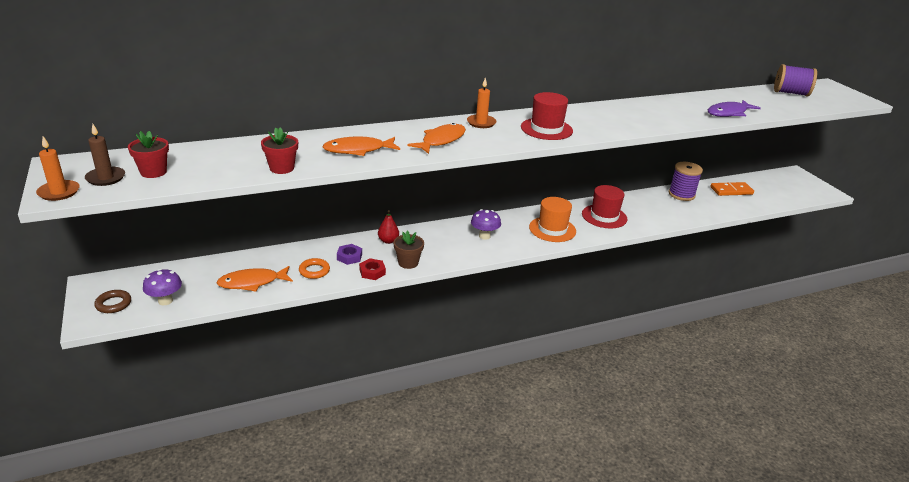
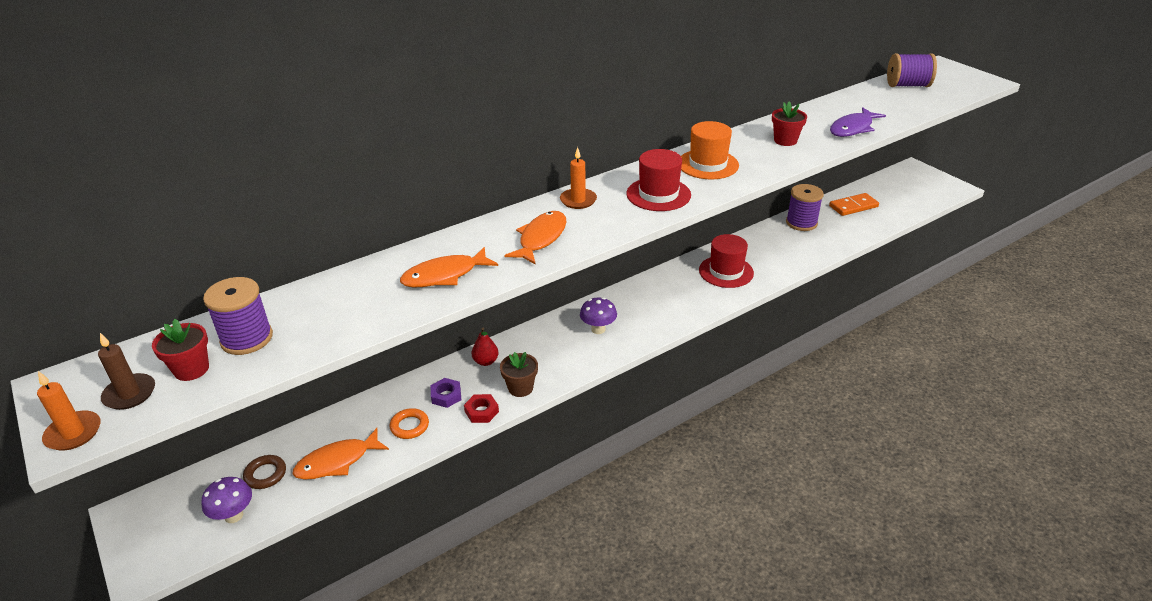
camera: 10 degrees left, 5 degrees up
brown ring [94,290,131,313] -> brown ring moved to [243,455,286,489]
red flower pot [261,127,298,174] -> red flower pot moved to [772,101,807,146]
orange hat [529,197,576,242] -> orange hat moved to [681,121,739,179]
none -> purple spool [203,277,273,355]

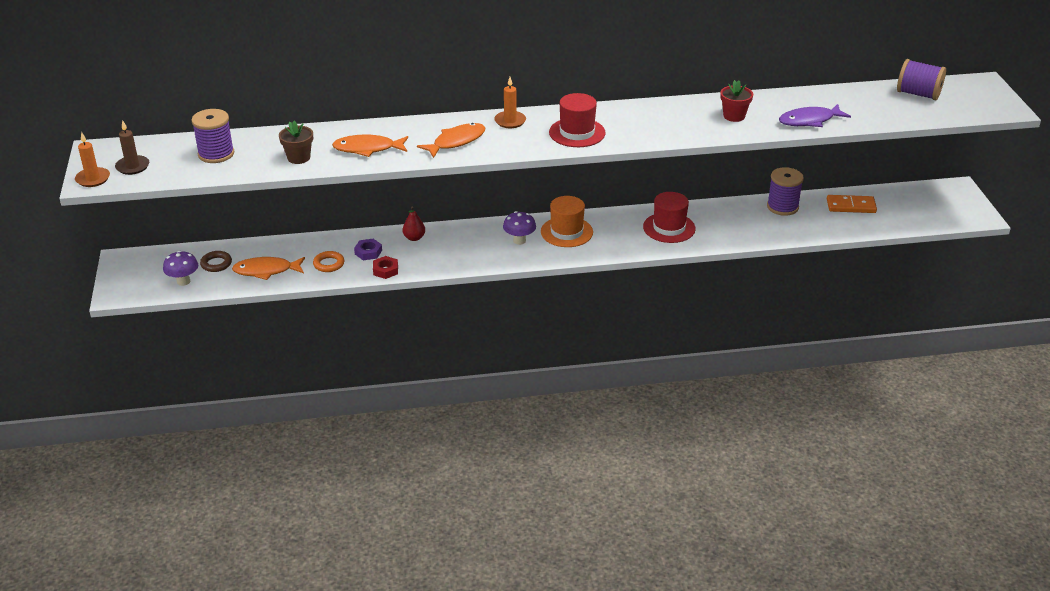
camera: 25 degrees right, 0 degrees up
red flower pot [152,319,209,381] -> none
brown flower pot [500,352,538,397] -> brown flower pot moved to [279,121,313,164]
orange hat [681,121,739,179] -> orange hat moved to [541,196,593,247]

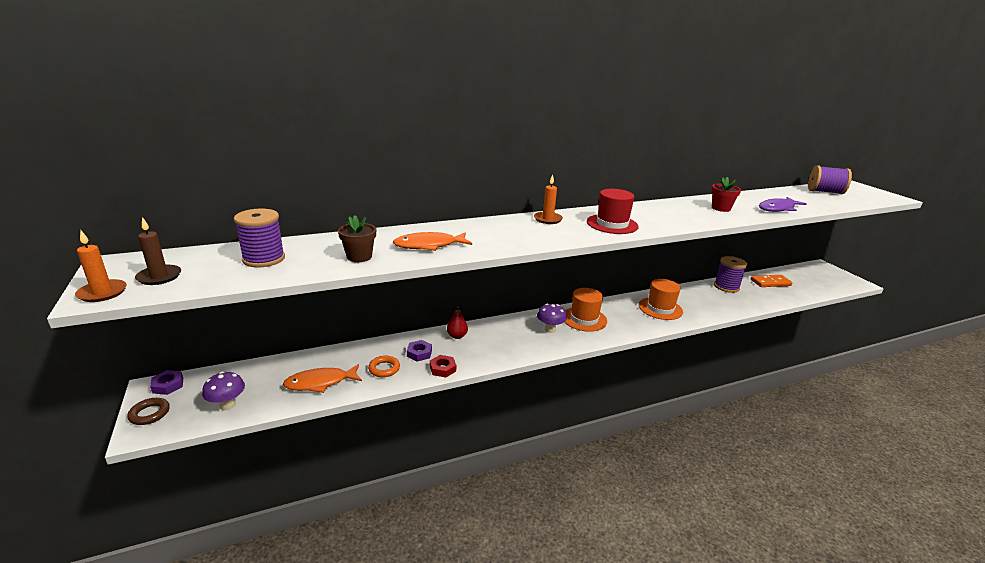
camera: 15 degrees left, 10 degrees down
brown ring [200,251,232,272] -> brown ring moved to [127,398,170,425]
orange fish [417,123,485,158] -> none
red hat [643,192,696,243] -> orange hat [639,279,683,320]
none -> purple nut [150,370,183,395]

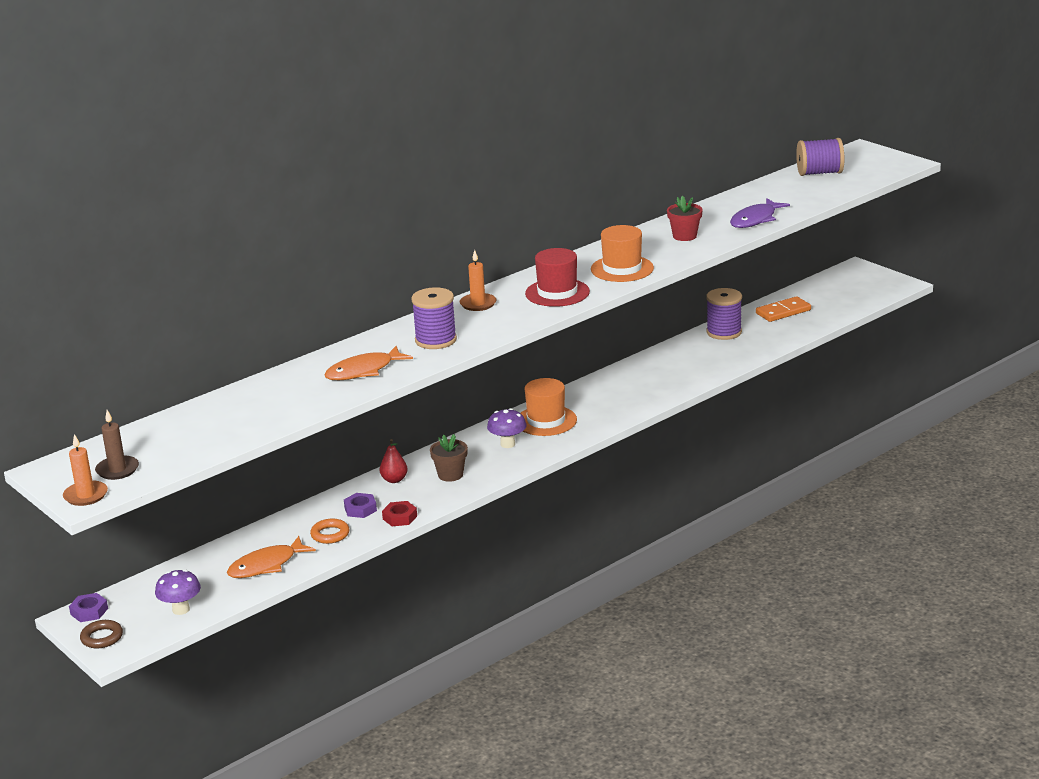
camera: 15 degrees left, 0 degrees up
purple spool [234,208,285,268] -> purple spool moved to [411,287,457,349]
brown flower pot [338,215,376,262] -> brown flower pot moved to [430,434,468,482]
orange hat [639,279,683,320] -> orange hat moved to [591,225,654,282]

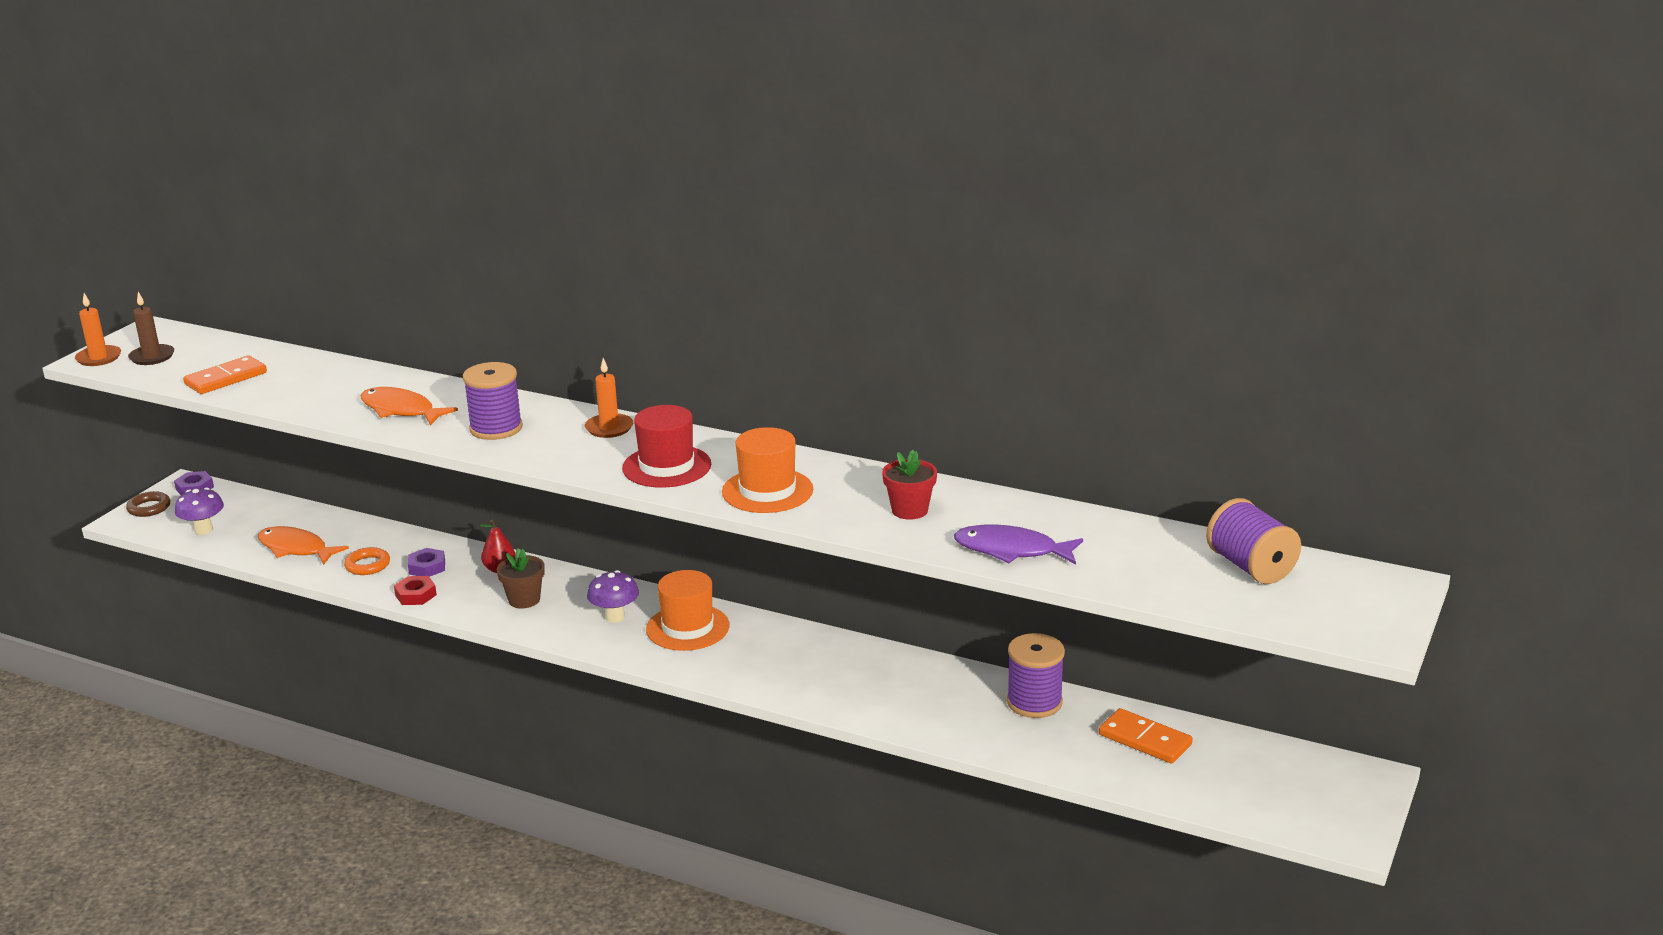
camera: 65 degrees right, 0 degrees up
none -> orange domino [183,355,267,394]

